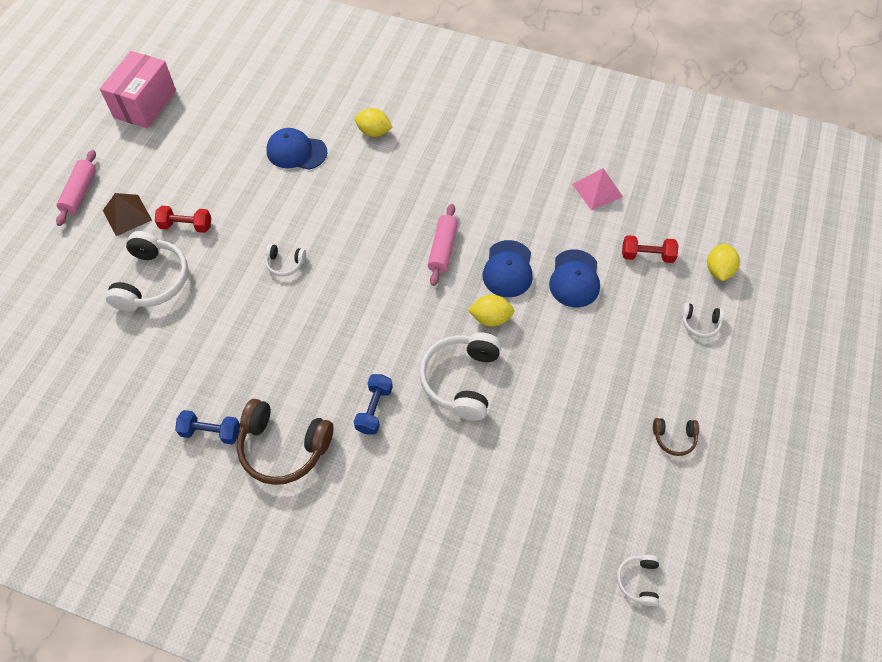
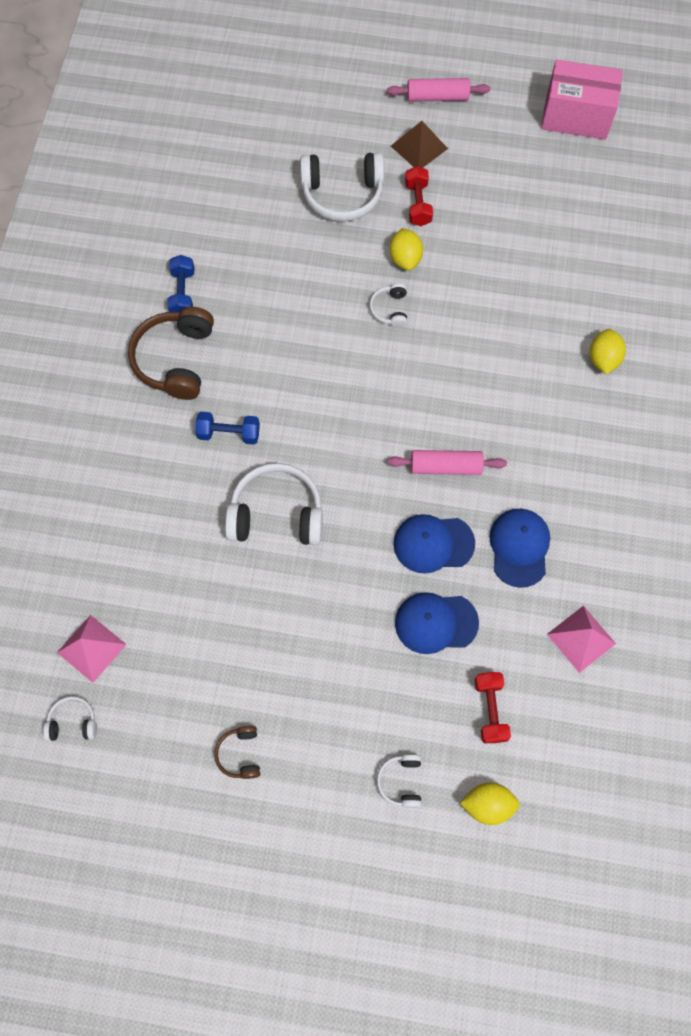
camera: 80 degrees right, 10 degrees up
blue cap [266,128,327,170] -> blue cap moved to [489,509,550,588]
yellow lemon [468,295,514,327] -> yellow lemon moved to [389,228,423,270]
none -> pink pyramid [57,615,127,683]

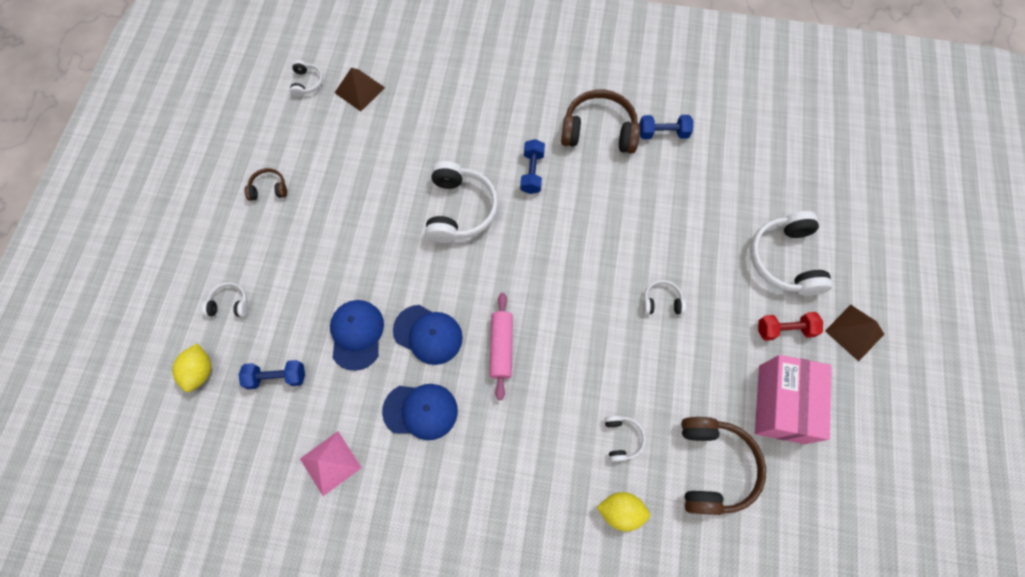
camera: 90 degrees right, 0 degrees up
pink pyramid [57,615,127,683] -> brown pyramid [334,68,385,111]
pink rolling pin [387,78,490,102] -> none
yellow lemon [389,228,423,270] -> none
blue cap [393,514,475,574] -> blue cap turned 120 degrees clockwise [393,305,463,365]
red dumbbell [475,672,511,743] -> blue dumbbell [239,360,305,389]
pink box [541,60,623,140] -> pink box moved to [755,355,832,444]
none -> white headphones [604,416,645,462]
none -> brown headphones [681,417,766,515]

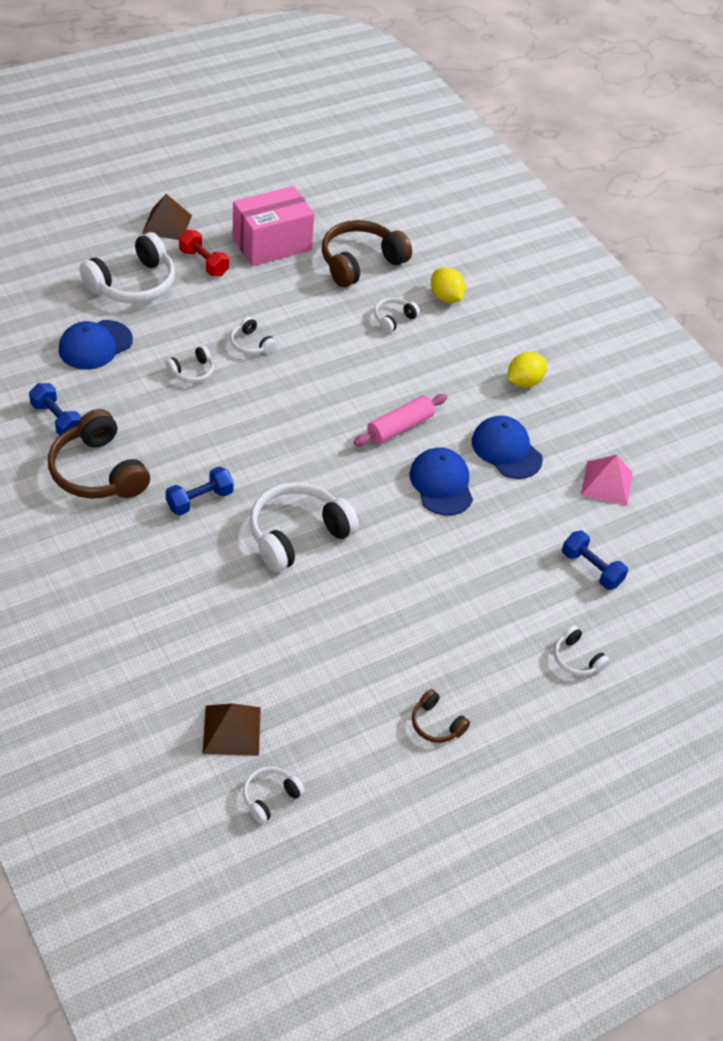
camera: 135 degrees left, 20 degrees down
yellow lemon [172,344,211,392] -> yellow lemon moved to [508,352,547,387]
blue cap [330,300,384,371] -> blue cap moved to [58,320,133,370]
none -> white headphones [165,345,214,383]

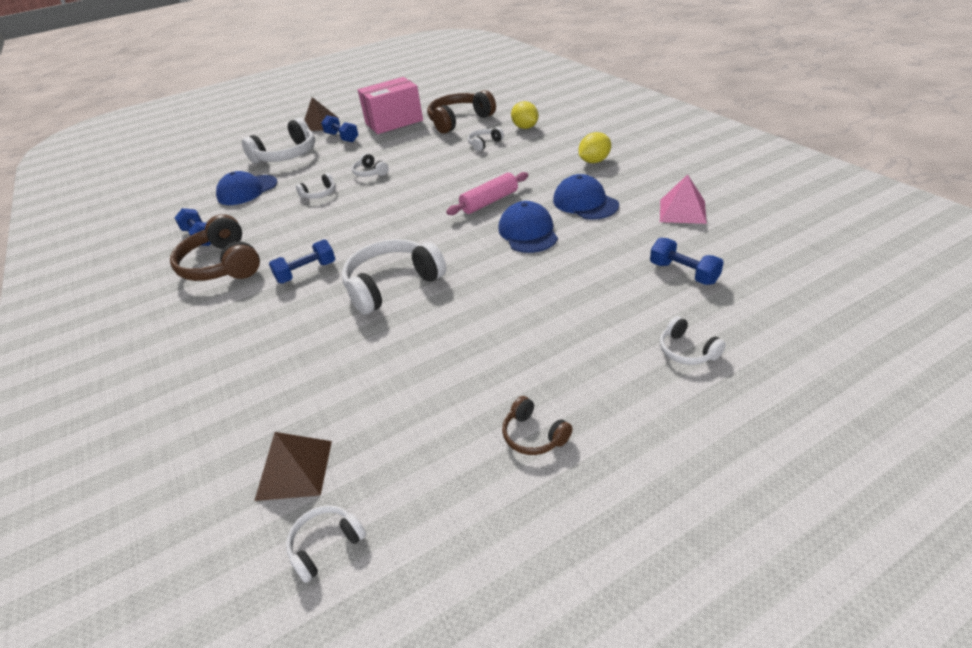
camera: 10 degrees right, 10 degrees down
red dumbbell [179,230,229,276] -> blue dumbbell [321,115,359,142]

